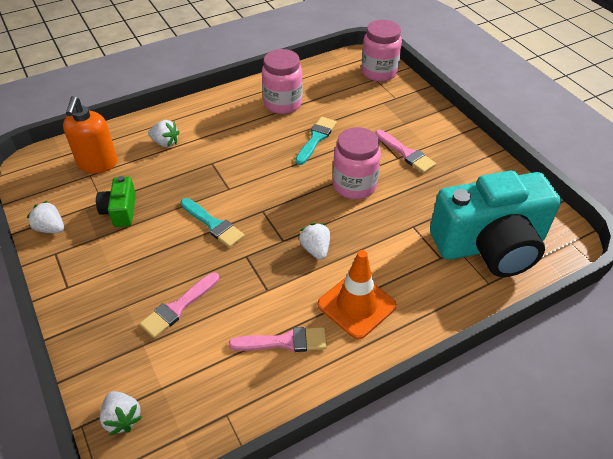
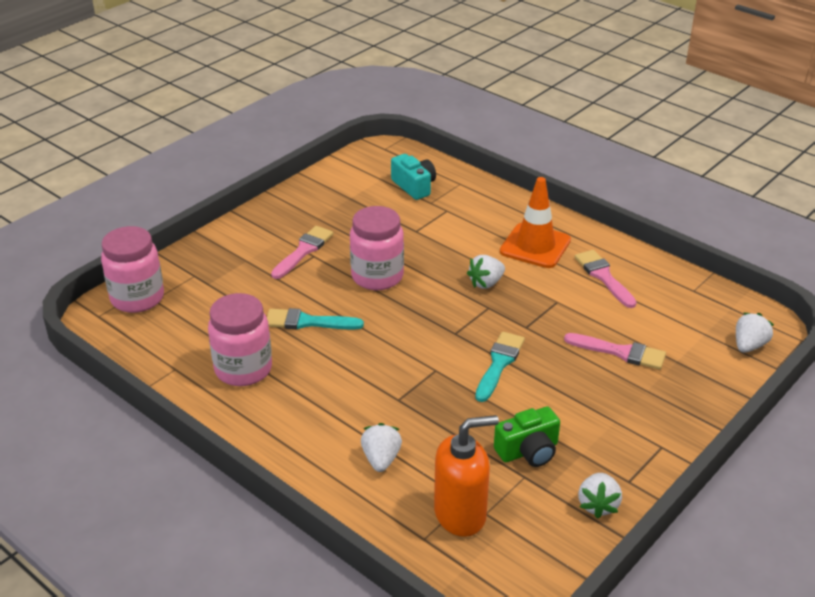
camera: 110 degrees left, 10 degrees down
turquoise camera [430,171,561,277] -> turquoise camera [391,154,436,200], size x0.44

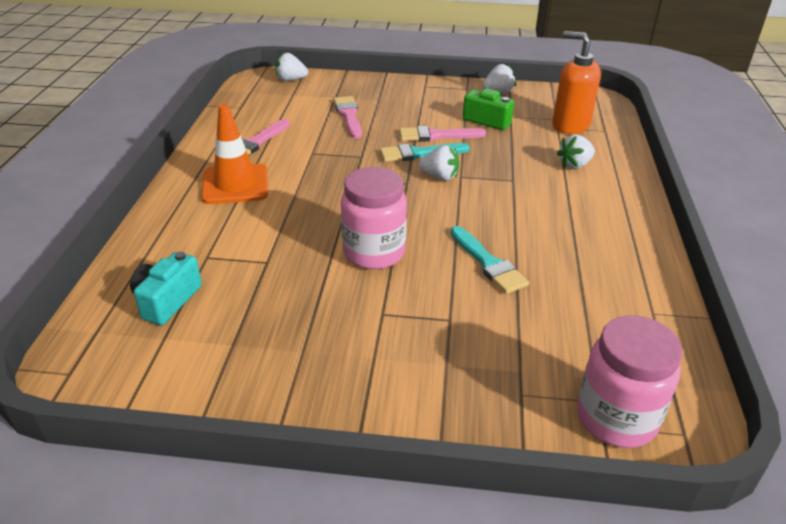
camera: 125 degrees left, 0 degrees up
pink jar [208,293,272,386] -> none
pink brush [271,226,334,279] -> pink brush moved to [399,126,486,142]
white strawberry [467,255,505,289] -> white strawberry moved to [419,145,459,181]

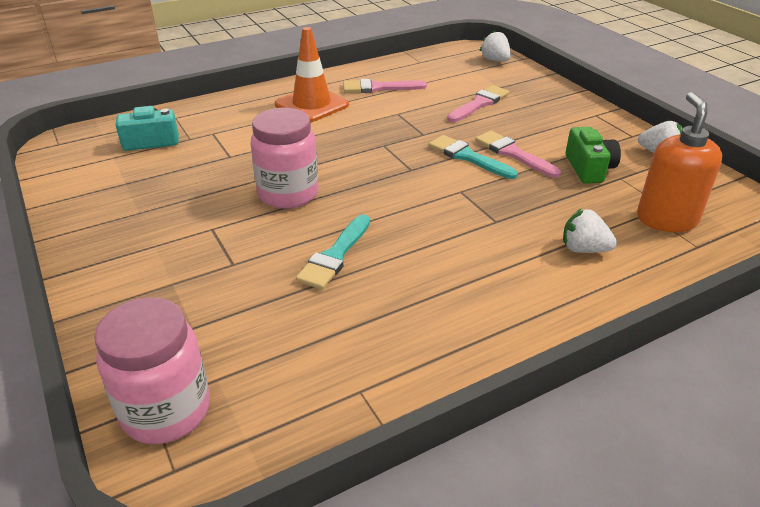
camera: 55 degrees right, 0 degrees up
white strawberry [419,145,459,181] -> none

